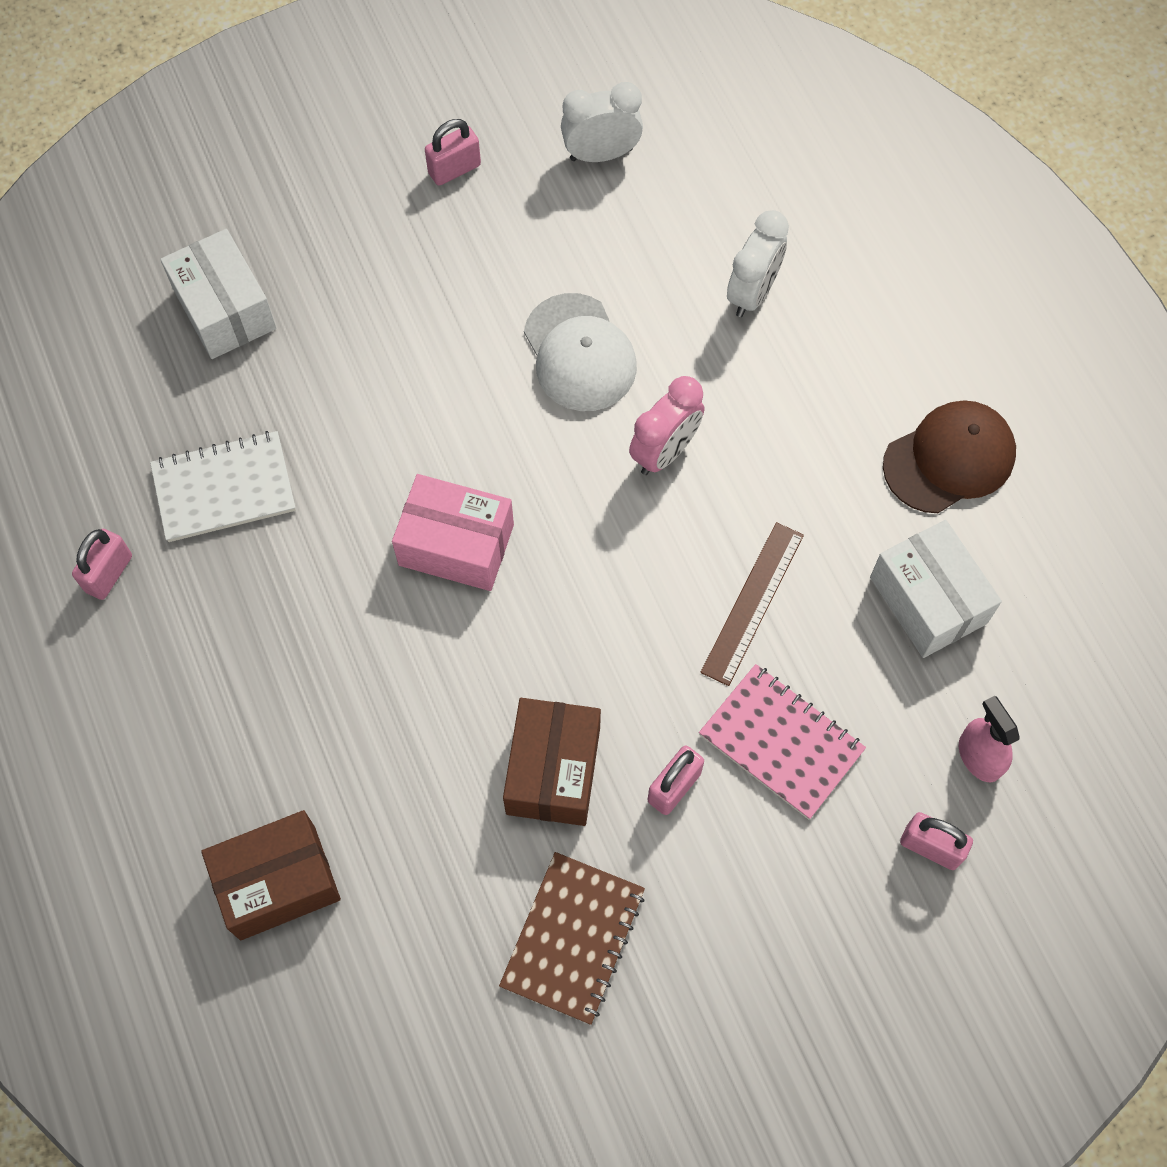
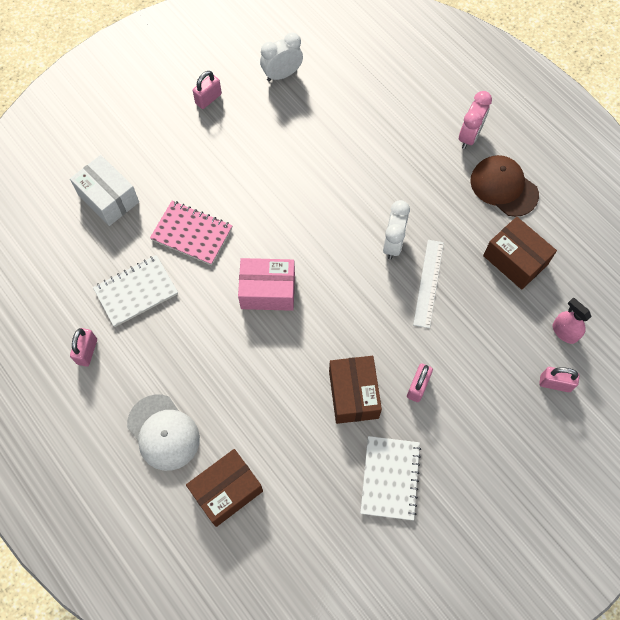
camera: 15 degrees left, 0 degrees up
brown notebook [499,852,645,1025] -> white notebook [360,436,421,520]
white cap [524,293,637,411] -> white cap moved to [127,395,200,471]
pink clock [629,376,704,475] -> pink clock moved to [459,91,492,149]
pink notebook [699,664,866,820] -> pink notebook moved to [150,201,233,265]
brown ruler [700,522,804,686] -> white ruler [413,240,444,328]
white clock [727,210,789,317] -> white clock moved to [383,200,410,259]
white box [870,520,1002,658] -> brown box [483,217,557,290]
brown cap [883,400,1016,513] -> brown cap turned 90 degrees counterclockwise [470,155,539,217]

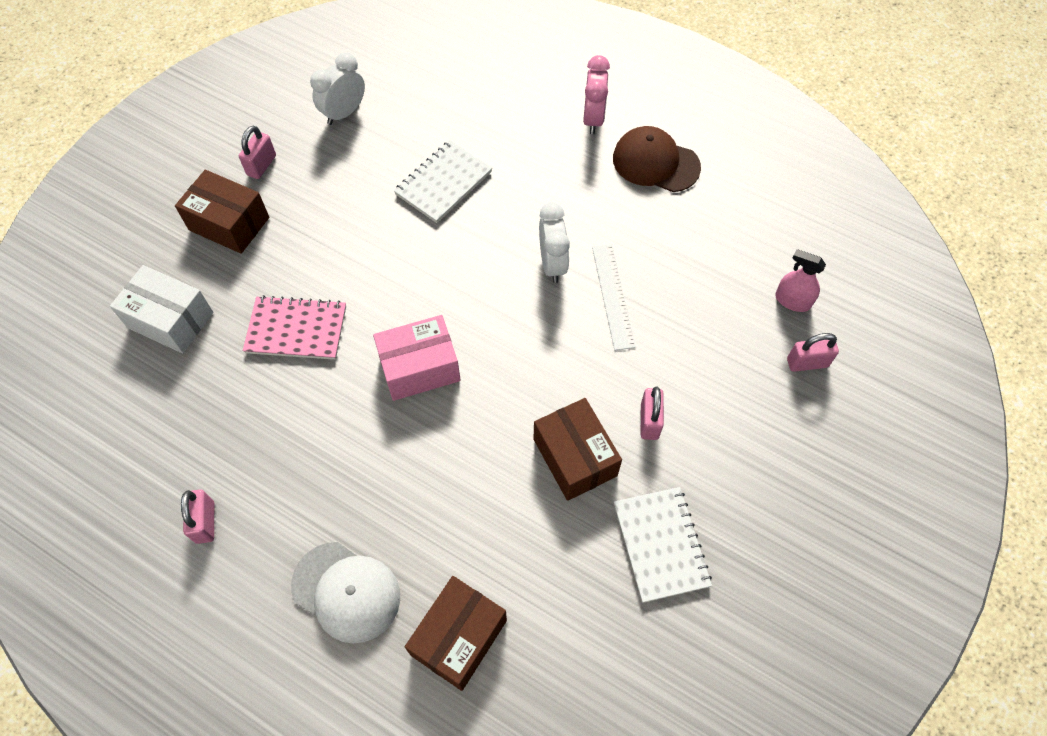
camera: 20 degrees left, 5 degrees down
white notebook [93,255,178,327] -> white notebook moved to [394,140,492,223]
brown box [483,217,557,290] -> brown box moved to [175,170,269,254]

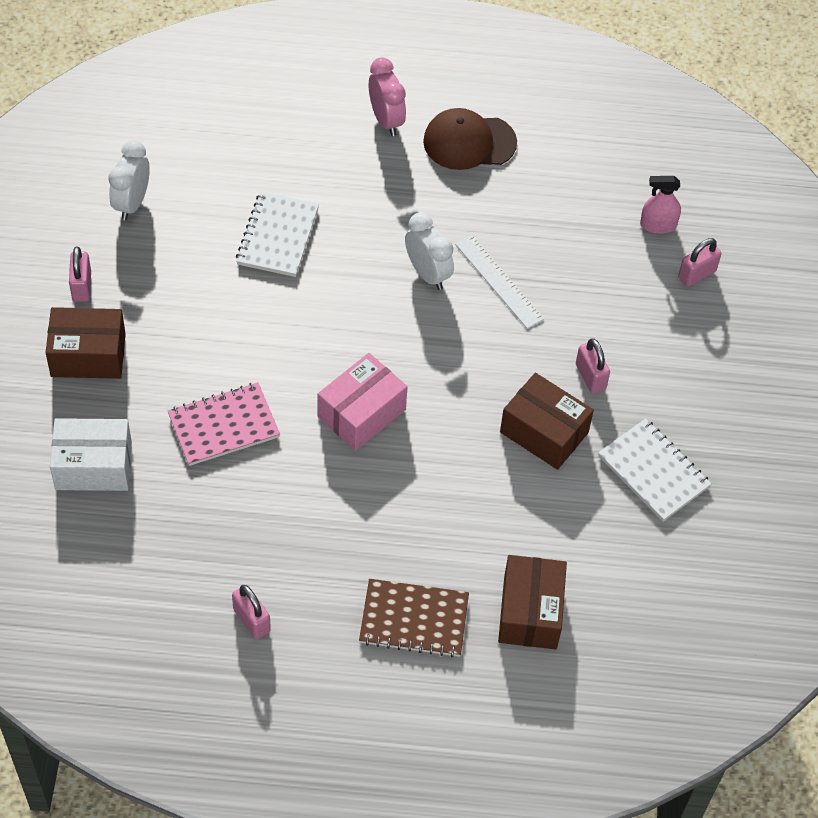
camera: 30 degrees left, 5 degrees down
white cap [291,542,400,643] -> brown notebook [359,579,469,658]

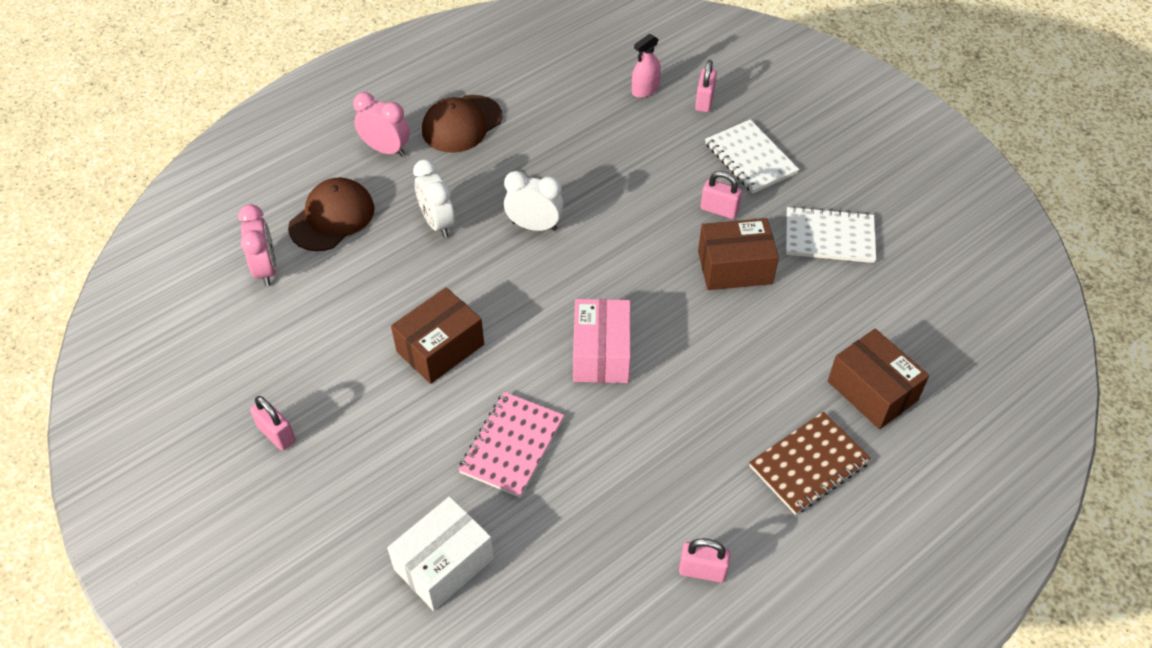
camera: 40 degrees left, 5 degrees down
brown box [45,307,126,379] -> brown box moved to [391,287,484,384]
white clock [108,140,150,220] -> white clock moved to [413,159,455,238]
white notebook [236,191,319,277] -> white notebook moved to [705,120,799,194]
white ruler [455,235,544,329] -> none
none -> pink clock [238,204,276,286]
none -> brown cap [288,178,375,251]

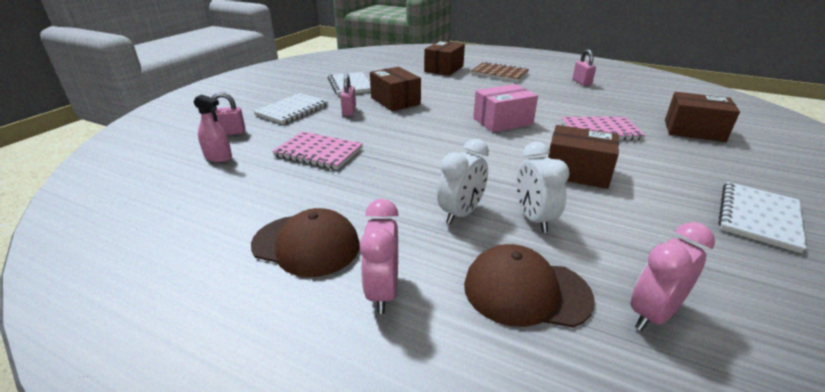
camera: 115 degrees left, 20 degrees down
pink padlock [250,396,296,451] -> white notebook [718,182,806,253]
white box [387,496,494,611] -> brown box [665,92,740,142]
white clock [504,171,564,231] -> white clock moved to [517,142,570,233]
none -> pink notebook [272,131,363,170]

